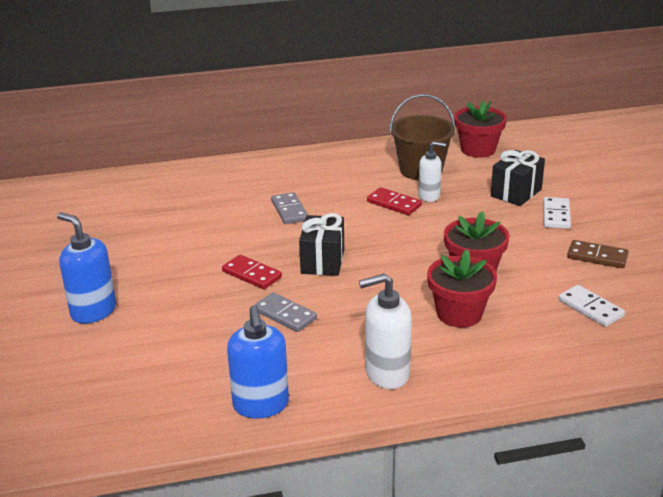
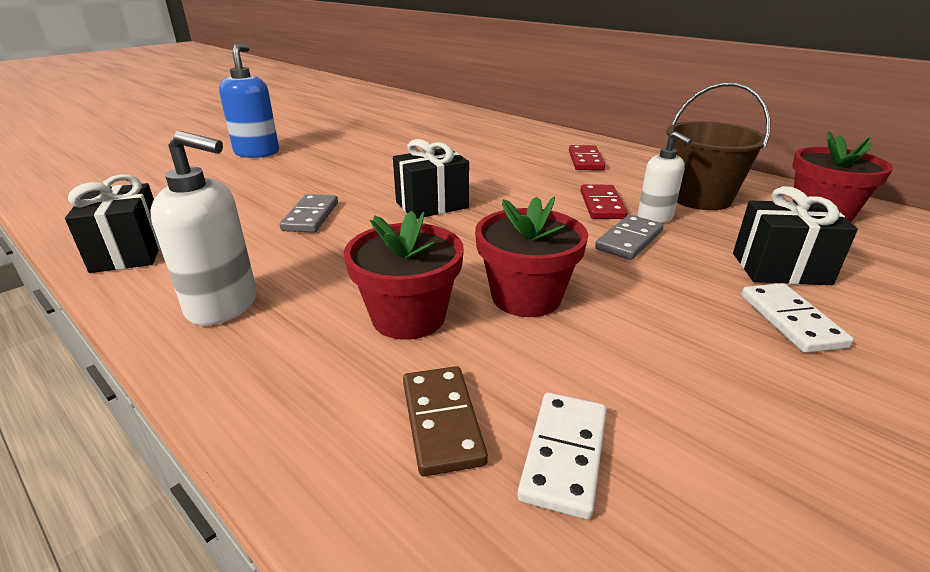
camera: 55 degrees right, 0 degrees up
red domino [222,255,282,289] -> red domino moved to [569,145,605,170]
blue soap dispenser [227,305,289,419] -> black gift [65,174,160,273]
grey domino [271,192,308,224] -> grey domino moved to [595,215,663,260]
white soap dispenser [359,273,412,389] -> white soap dispenser turned 150 degrees clockwise [150,131,257,326]
white domino [543,197,571,229] -> white domino turned 75 degrees counterclockwise [741,283,854,353]
brown domino [567,240,628,268] -> brown domino moved to [403,366,488,477]

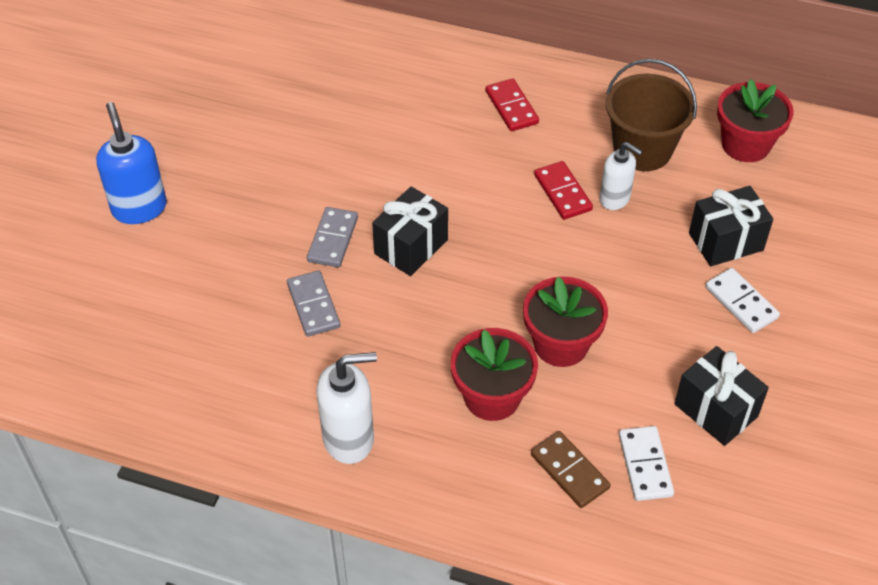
camera: 25 degrees left, 20 degrees up
black gift [65,174,160,273] -> black gift moved to [674,346,769,446]
grey domino [595,215,663,260] -> grey domino moved to [307,207,358,268]

